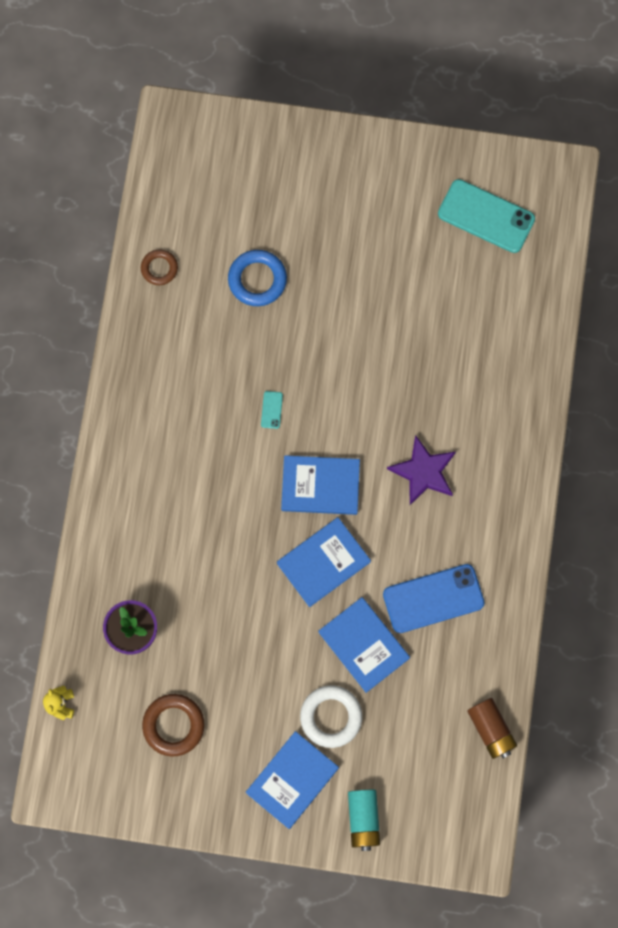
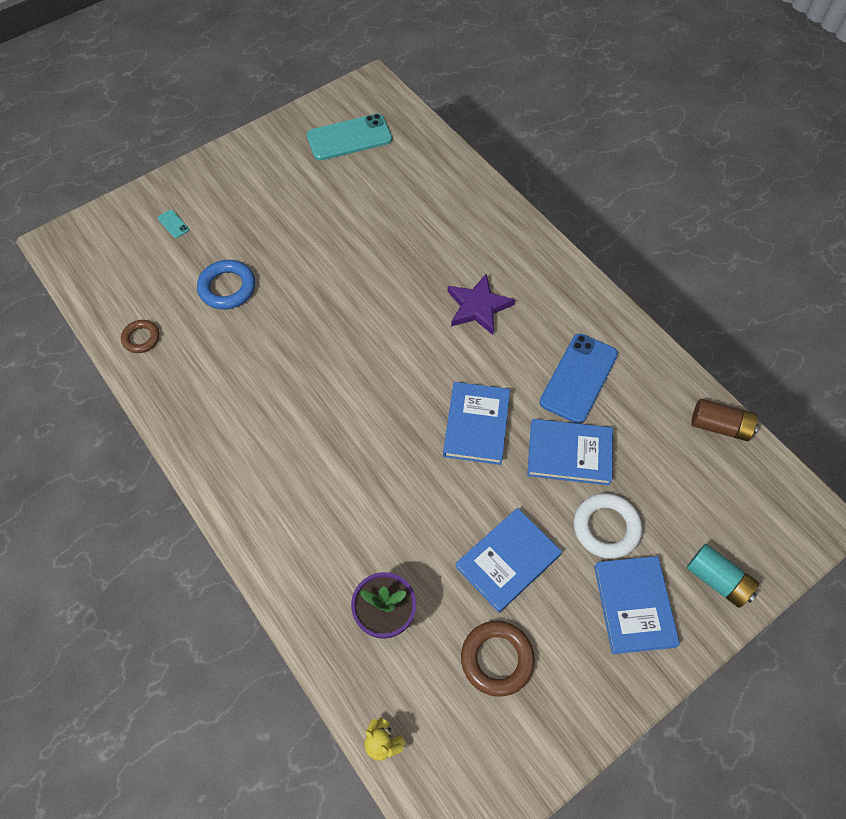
camera: 45 degrees left, 15 degrees down
turquoise phone [261,391,283,429] -> turquoise phone moved to [158,210,189,238]
blue book [281,455,360,515] -> blue book moved to [455,508,562,613]

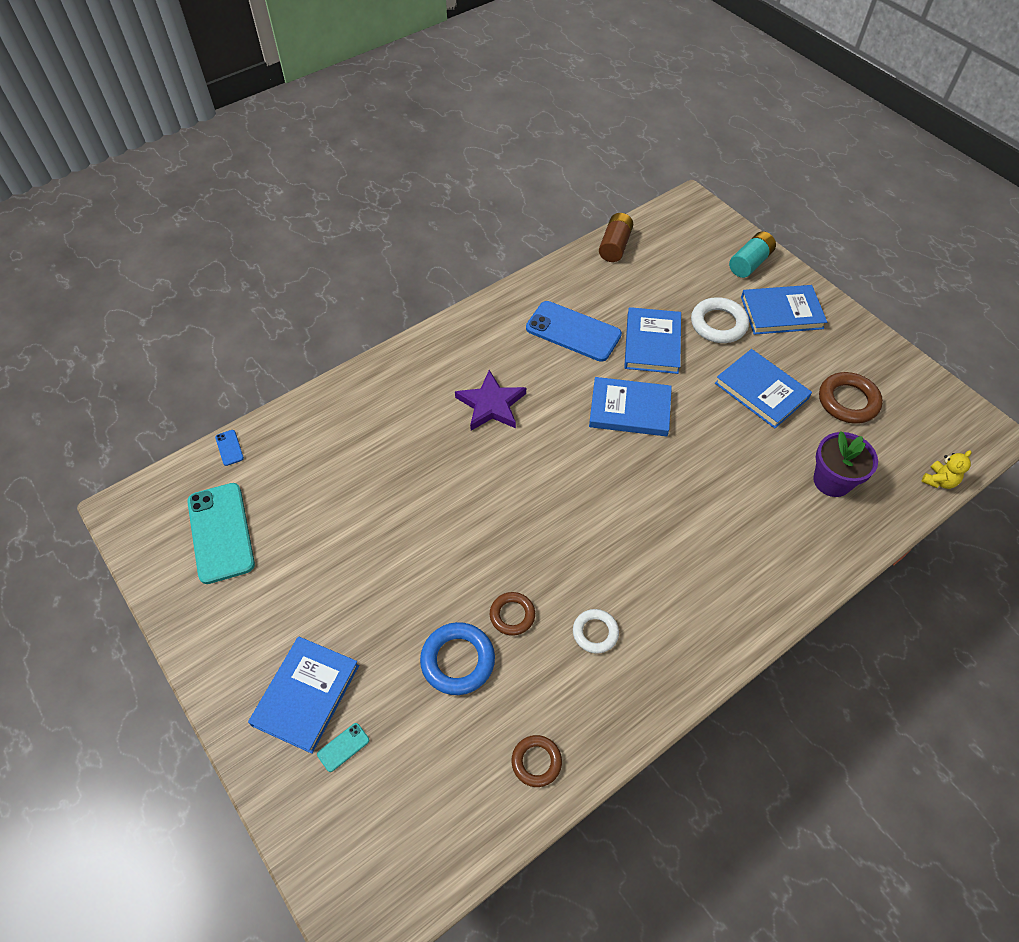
camera: 90 degrees left, 5 degrees down
none -> blue phone [215,430,244,466]
none -> blue book [248,636,359,754]
none -> brown ring [490,592,535,636]
none -> white ring [573,609,619,654]

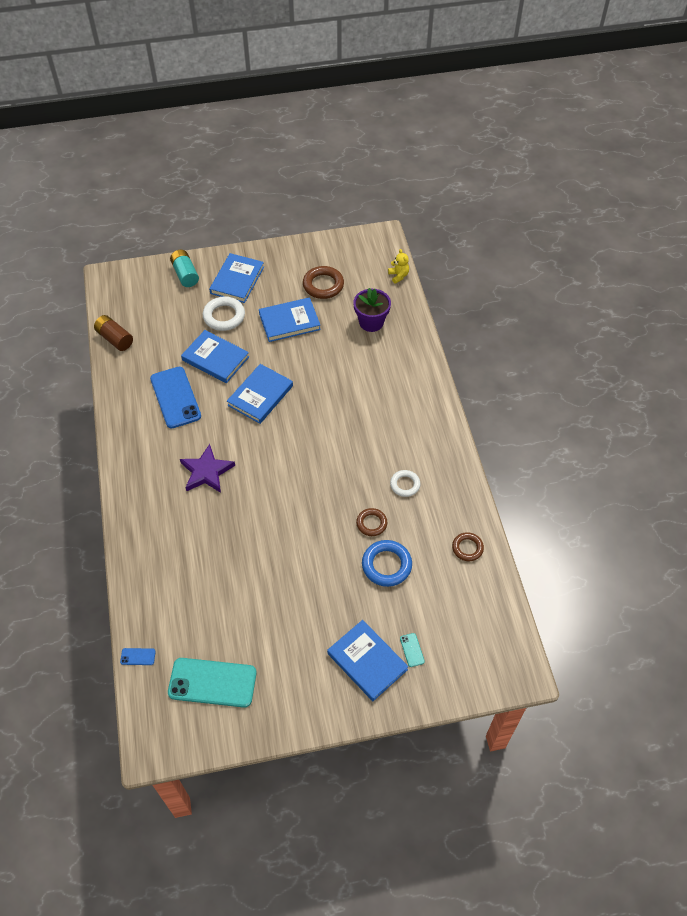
camera: 65 degrees left, 0 degrees up
blue phone [526,301,622,362] -> blue phone turned 75 degrees counterclockwise [150,367,201,429]

